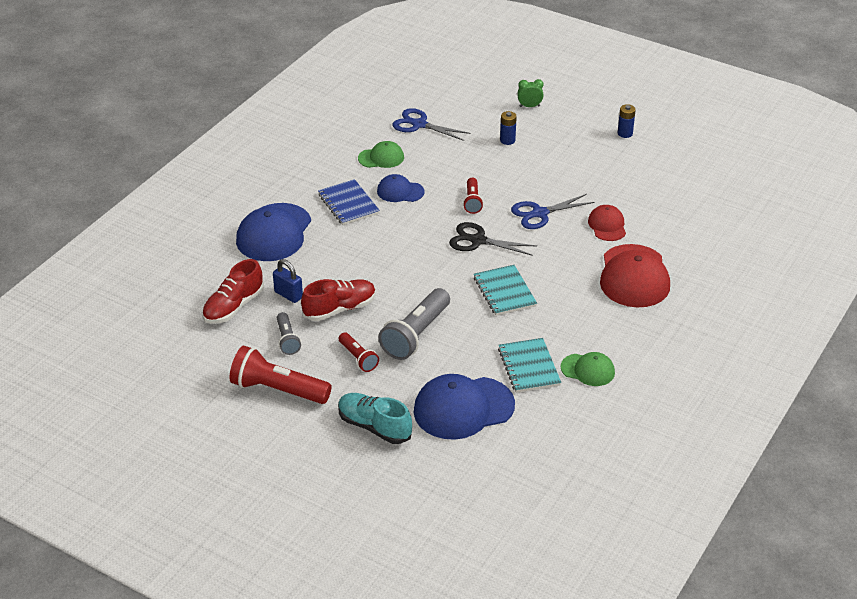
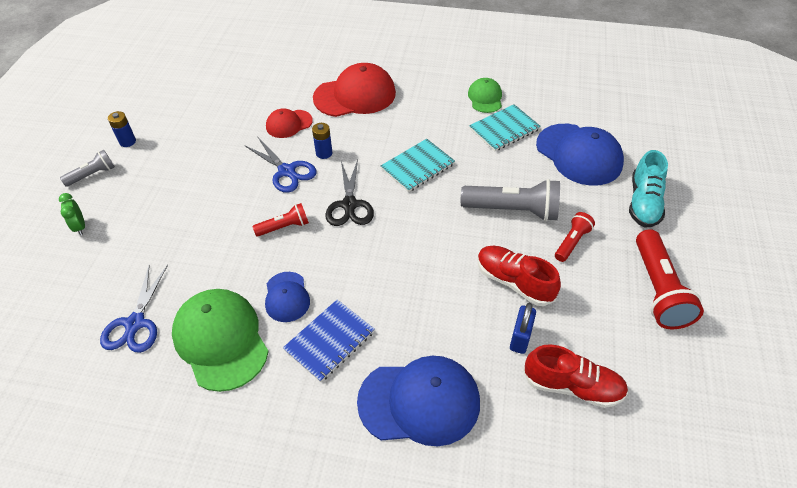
camera: 110 degrees left, 10 degrees up
grey flashlight [277,312,301,355] -> grey flashlight moved to [60,150,115,187]
green cap [358,141,404,168] -> green cap [172,289,269,392], size x1.83
blue battery [500,111,517,145] -> blue battery moved to [312,123,333,159]

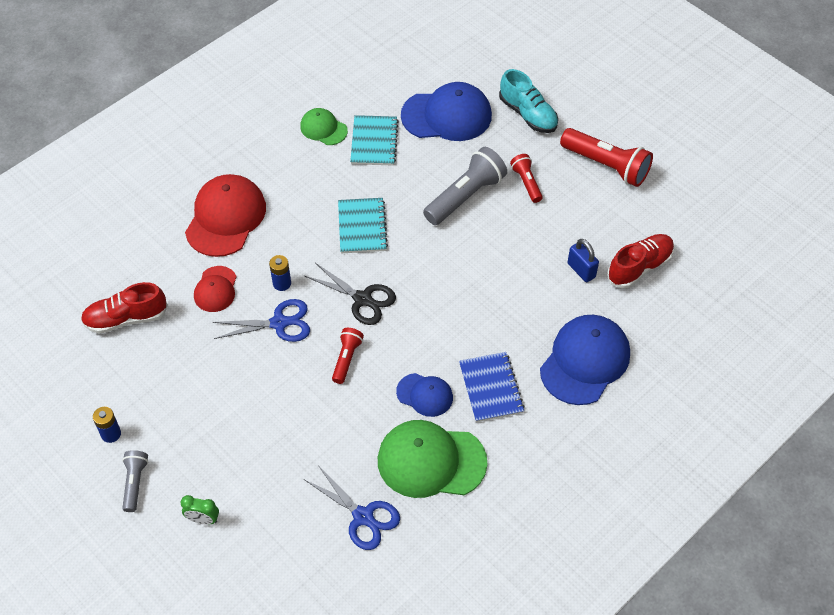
camera: 55 degrees left, 5 degrees up
red shoe [478,246,561,306] -> red shoe moved to [81,282,168,334]

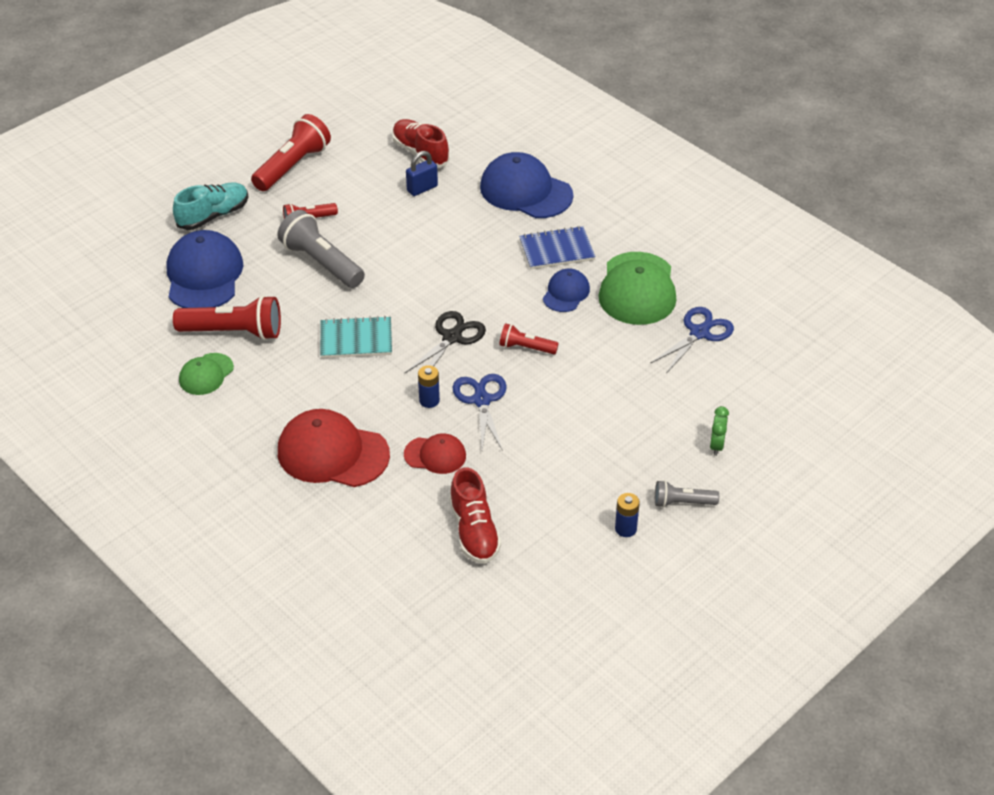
camera: 90 degrees left, 10 degrees down
turquoise notebook [350,115,399,166] -> red flashlight [173,295,281,340]

